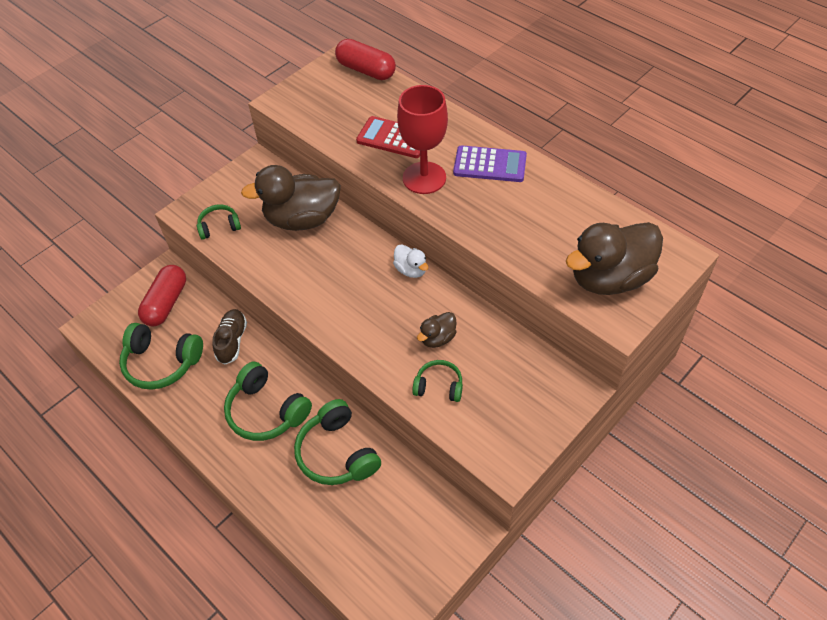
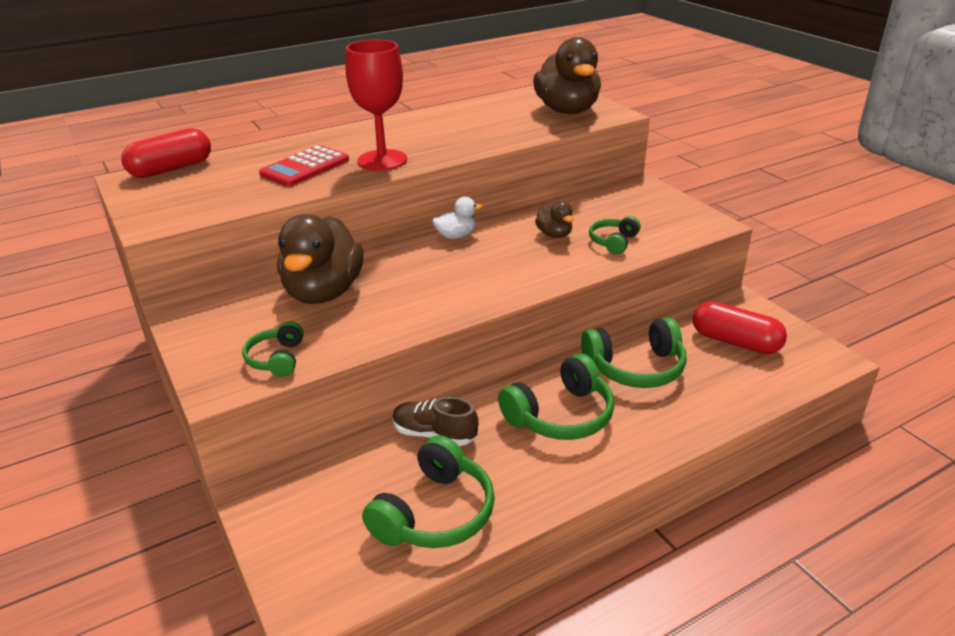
camera: 75 degrees left, 20 degrees down
red capsule [138,265,186,327] -> red capsule moved to [693,301,787,354]
purple calculator [453,145,527,182] -> none

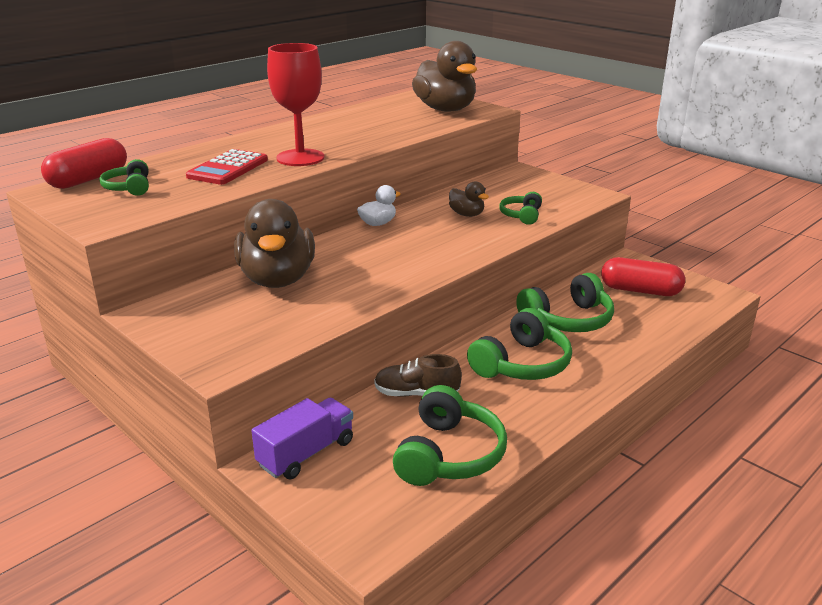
camera: 15 degrees left, 5 degrees down
green headphones [242,321,304,377] -> green headphones moved to [99,159,149,196]
none -> purple truck [251,398,353,479]

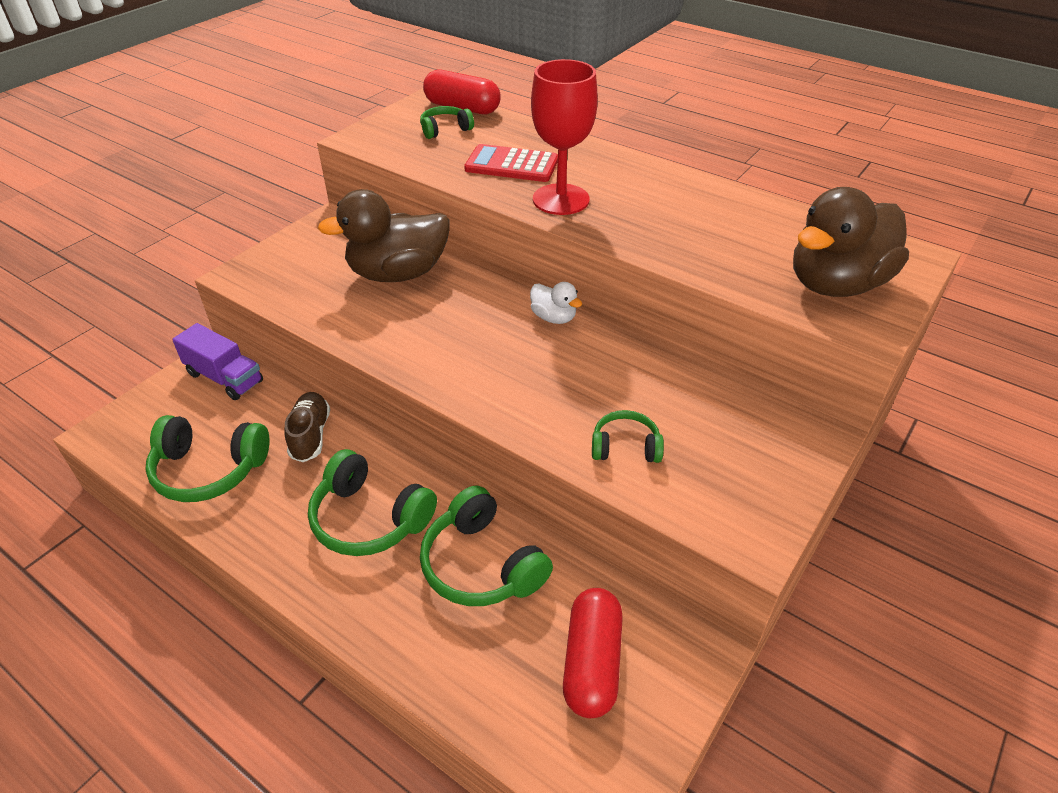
camera: 80 degrees right, 15 degrees up
brown duck [449,181,489,217] -> none

